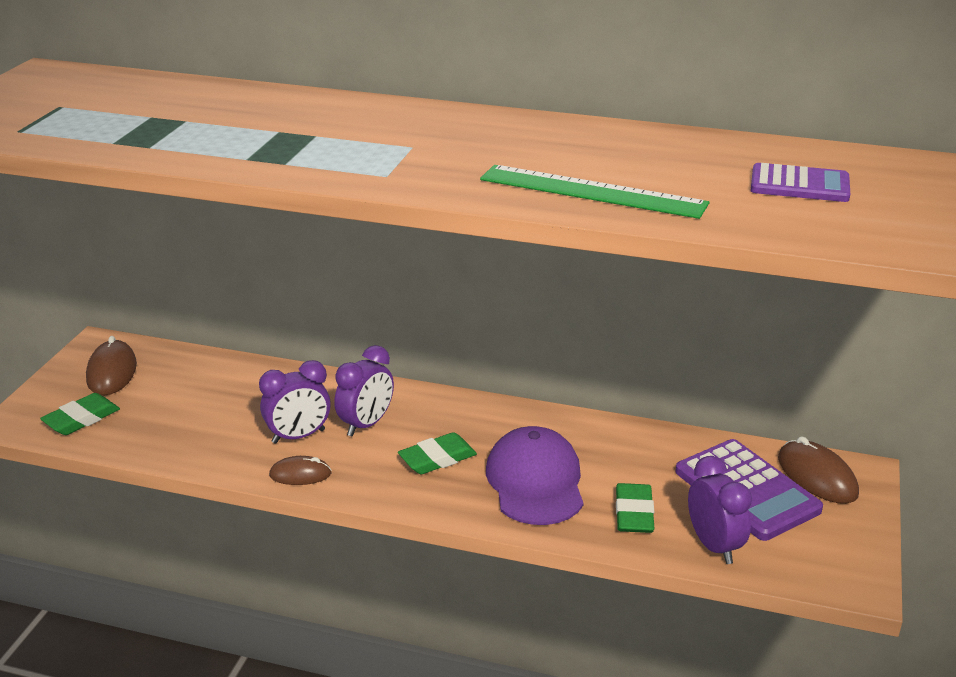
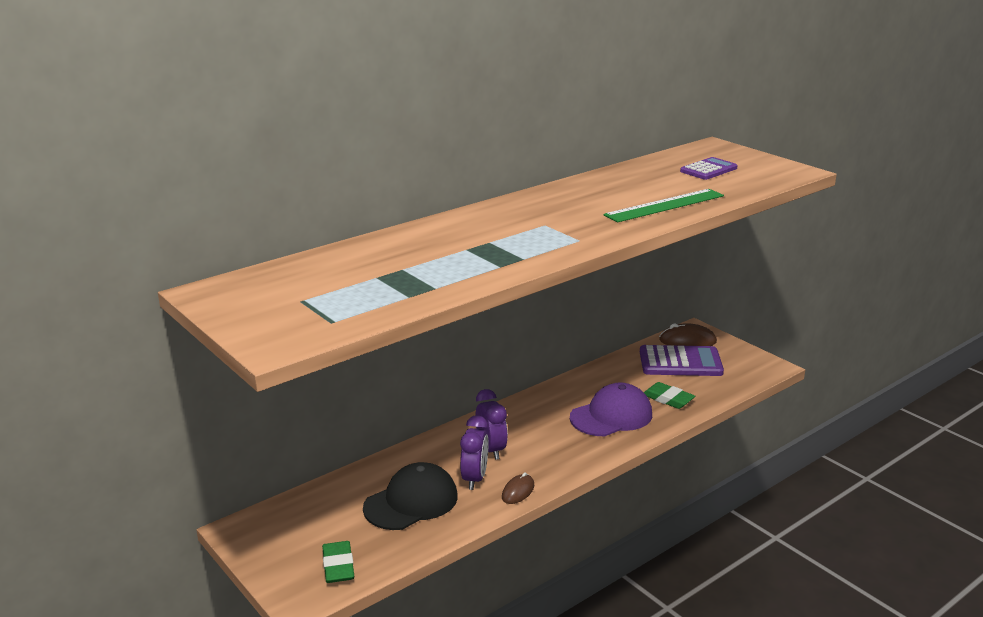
camera: 55 degrees left, 5 degrees down
brown mouse [86,336,137,395] -> none
green eraser [398,432,477,474] -> none
purple cap [486,426,583,525] -> purple cap turned 120 degrees clockwise [570,383,652,436]
purple clock [688,456,752,564] -> none
none -> black cap [363,462,458,530]

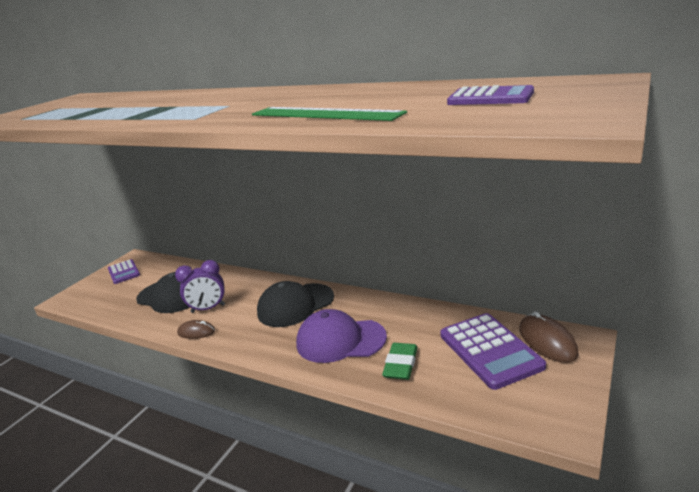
camera: 70 degrees right, 0 degrees up
green eraser [322,541,354,583] -> none
purple clock [475,389,508,460] -> none
purple cap [570,383,652,436] -> purple cap turned 150 degrees clockwise [296,309,387,363]
none -> purple calculator [108,259,140,284]
none -> black cap [257,281,334,327]

